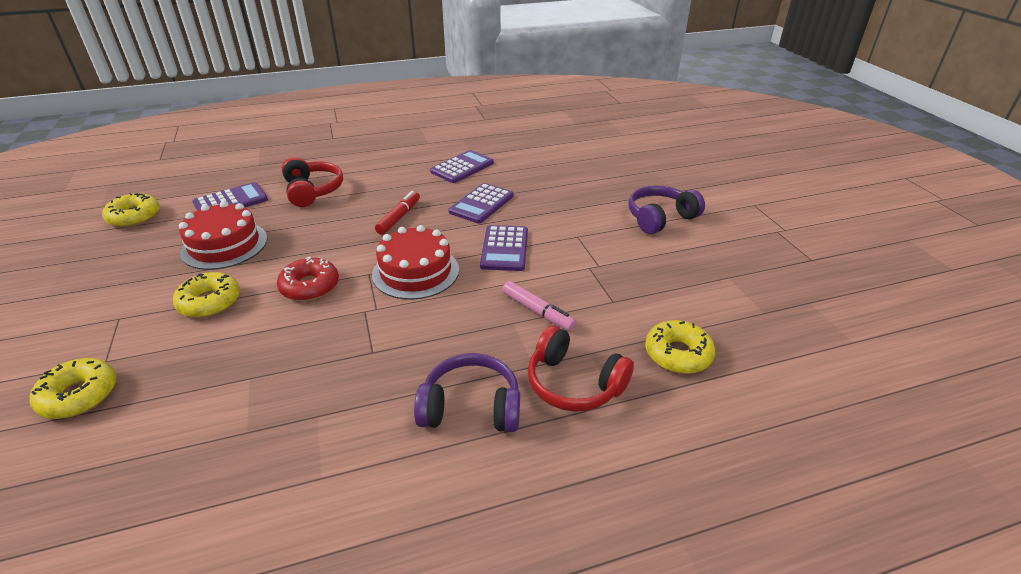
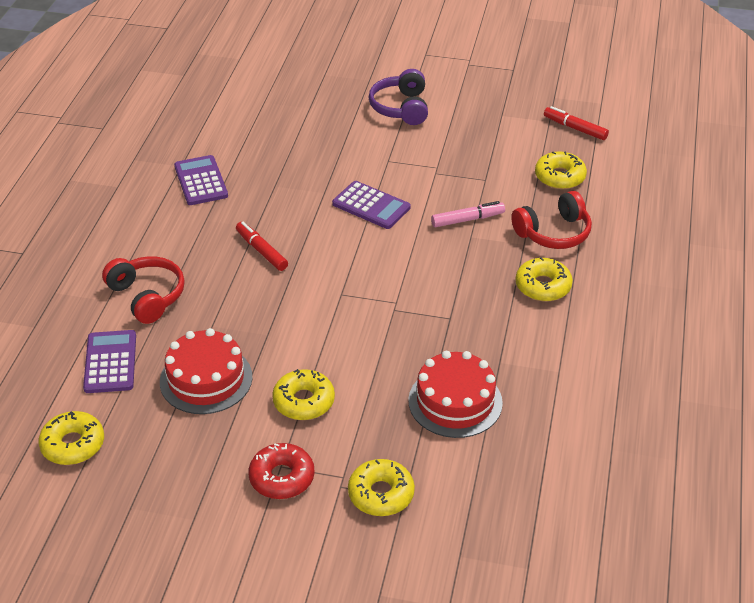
camera: 60 degrees left, 5 degrees up
red donut [277,257,339,301] -> red donut moved to [248,443,314,499]
red headphones [282,157,343,207] -> red headphones turned 45 degrees clockwise [102,256,185,324]
red cake [372,225,459,300] -> red cake moved to [408,351,503,438]
purple headphones [414,353,520,432] -> yellow donut [515,257,573,301]
purple calculator [448,183,514,224] -> none
none -> red marker [544,106,609,140]

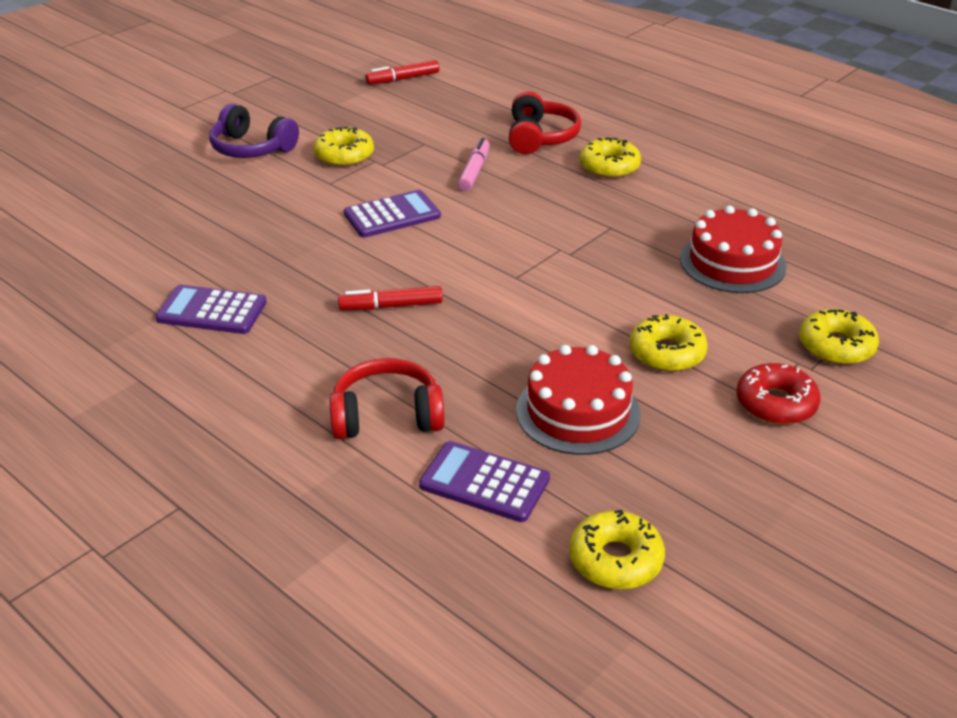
camera: 60 degrees left, 5 degrees down
yellow donut [535,152,587,189] -> yellow donut moved to [313,127,374,167]

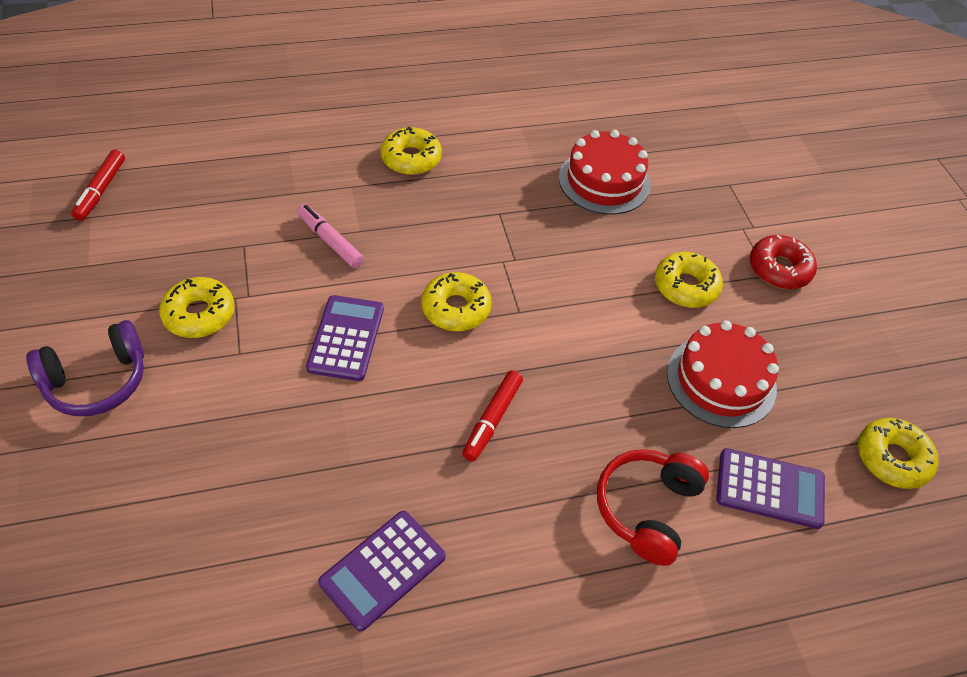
camera: 60 degrees left, 15 degrees up
purple calculator [419,441,550,522] -> purple calculator turned 135 degrees counterclockwise [716,448,825,529]
red headphones [509,91,581,154] -> none
yellow donut [799,309,879,365] -> yellow donut moved to [421,272,492,331]

